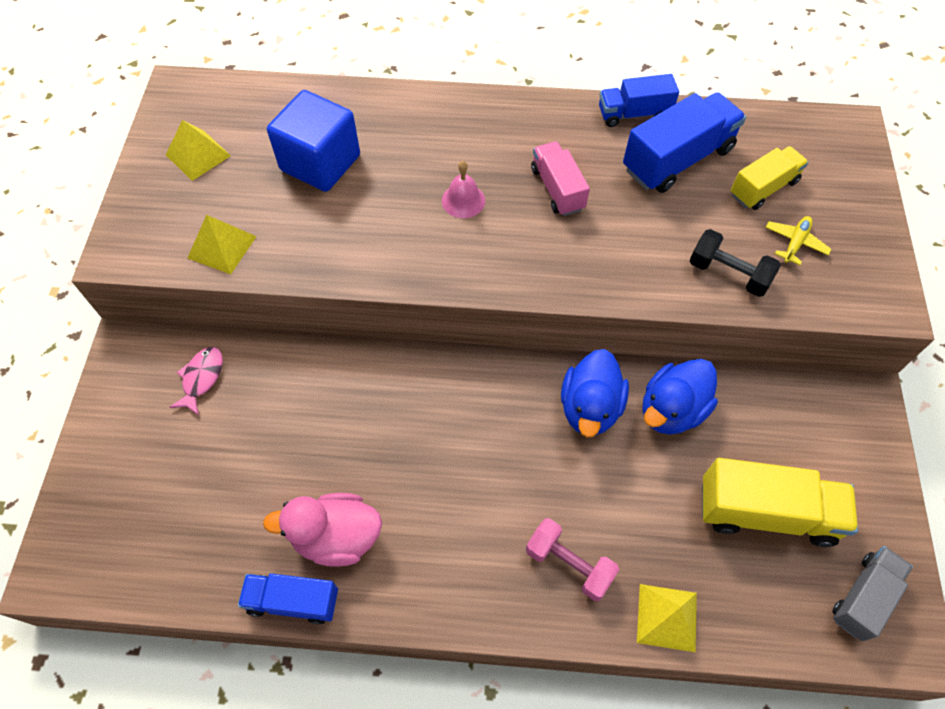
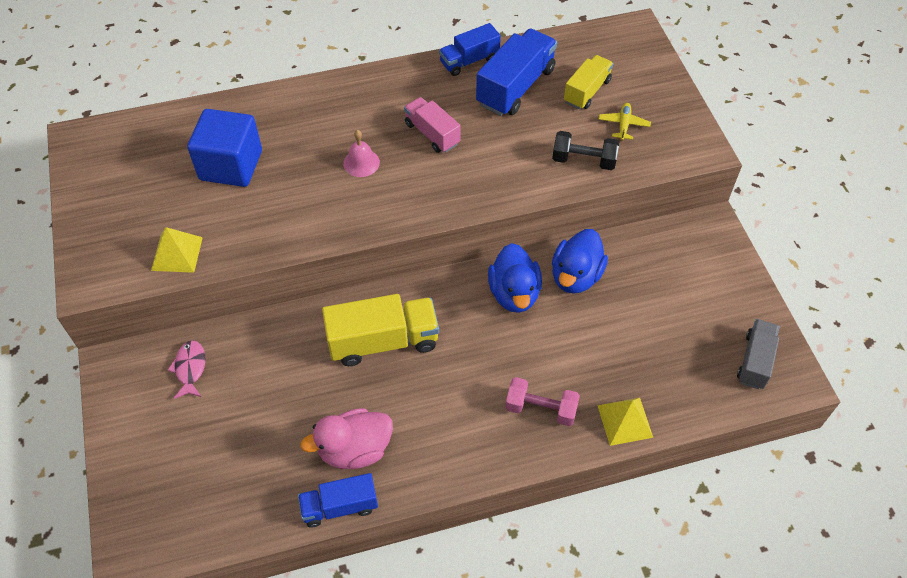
camera: 20 degrees left, 5 degrees down
yellow pyramid [166,120,231,181] -> none
yellow truck [702,458,858,547] -> yellow truck moved to [322,294,439,366]

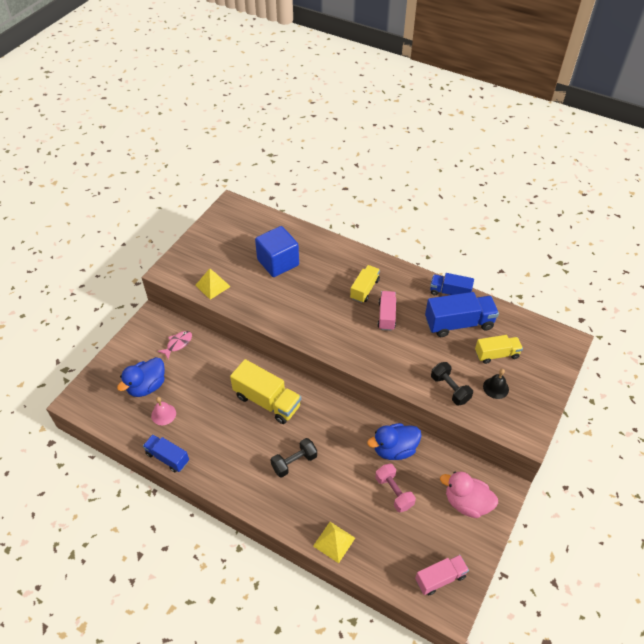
camera: 45 degrees right, 5 degrees down
pink duck [300,408,393,469] -> pink duck moved to [440,471,498,518]
pink bell [343,130,380,177] -> pink bell moved to [151,397,176,425]
blue duck [488,243,542,313] -> blue duck moved to [117,357,165,397]
pink dumbbell [505,377,580,426] -> pink dumbbell moved to [375,463,416,512]
yellow plane [598,103,651,141] -> black bell [483,369,509,399]
grey truck [737,319,779,389] -> pink truck [415,555,469,595]
none -> black dumbbell [271,438,317,478]
none -> yellow truck [350,265,380,303]

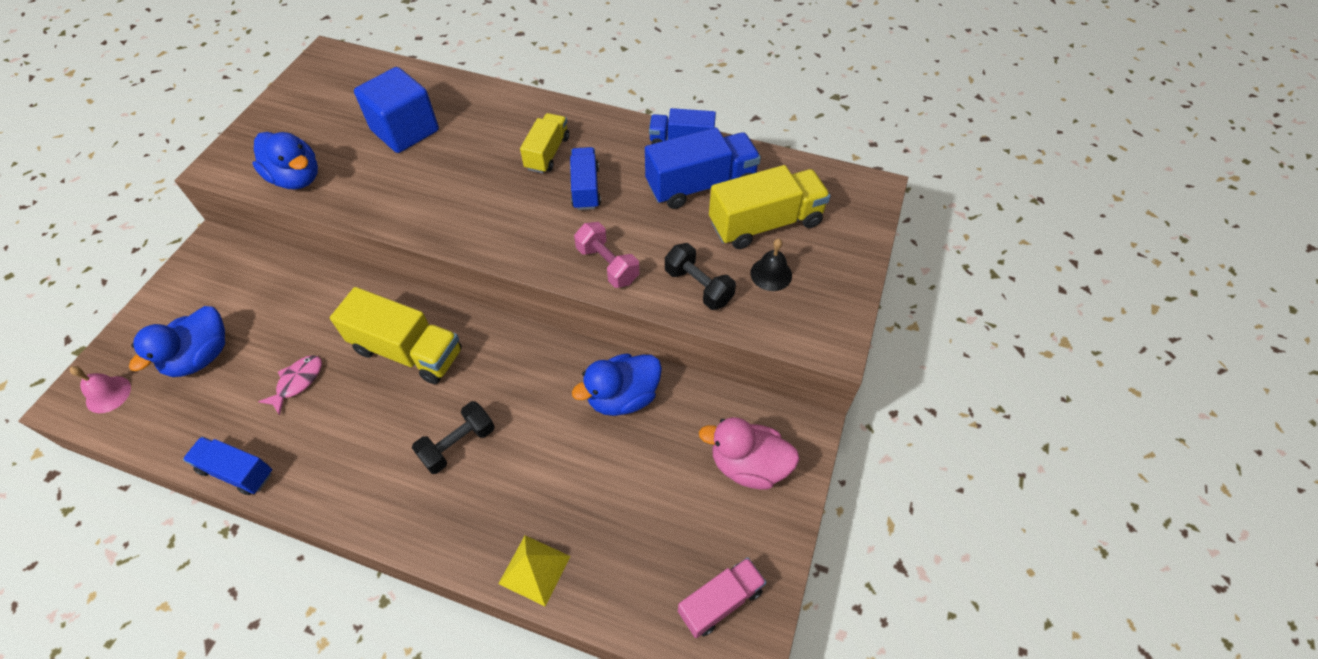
camera: 10 degrees left, 5 degrees up
pink bell [151,397,176,425] -> pink bell moved to [70,366,131,413]
pink fish [157,331,192,359] -> pink fish moved to [258,355,322,416]
yellow pyramid [195,268,231,300] -> blue duck [252,132,318,189]
pink dumbbell [375,463,416,512] -> pink dumbbell moved to [574,222,639,288]
pink truck [378,291,397,331] -> blue truck [570,147,601,210]
yellow truck [475,335,523,364] -> yellow truck [709,165,831,249], size x1.60

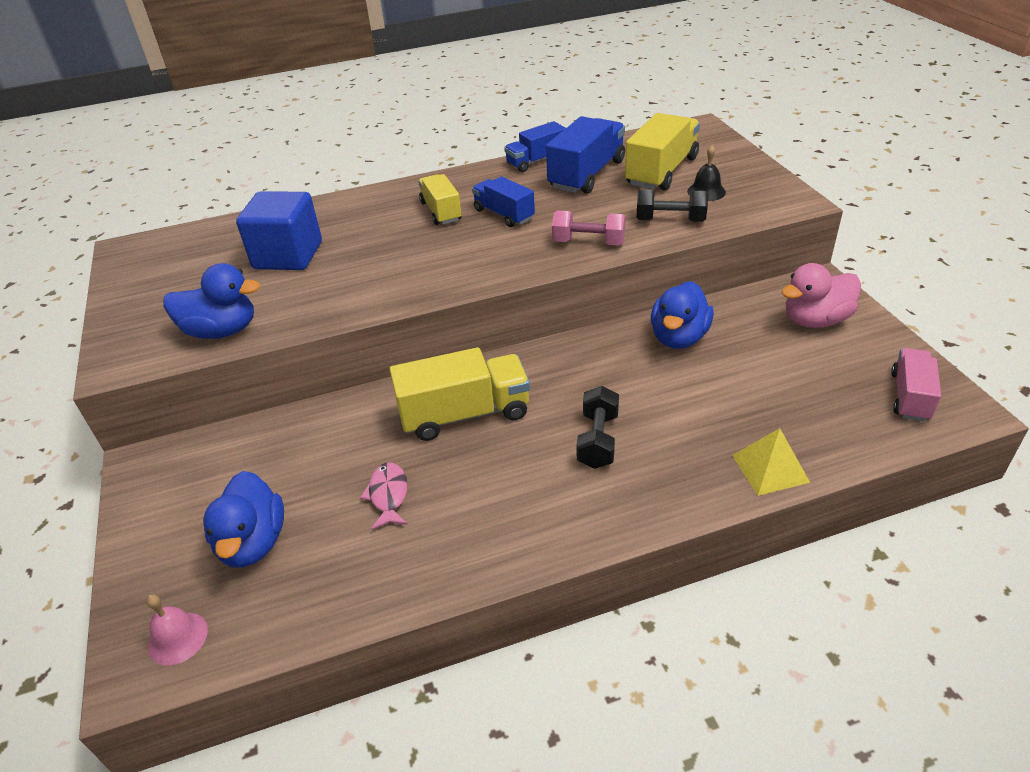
camera: 35 degrees left, 15 degrees down
blue truck [183,437,272,495] -> none

